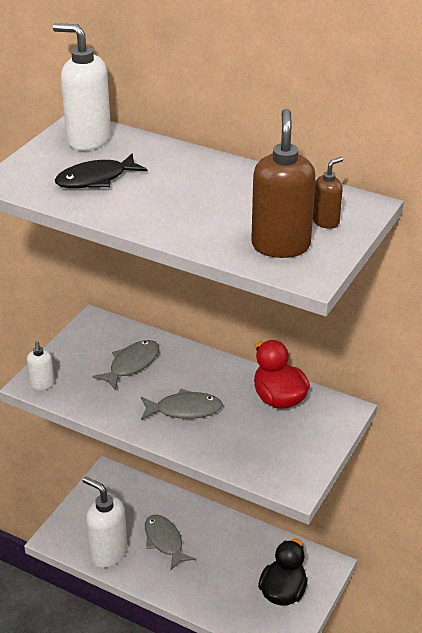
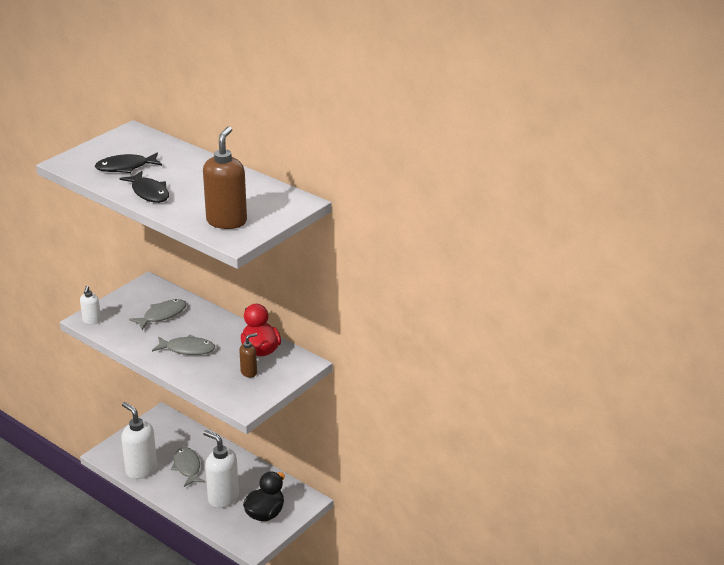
camera: 10 degrees right, 5 degrees down
white soap dispenser [53,23,111,151] -> white soap dispenser moved to [203,430,239,508]
brown soap dispenser [313,157,343,229] -> brown soap dispenser moved to [239,333,257,378]
none -> black fish [120,171,169,203]

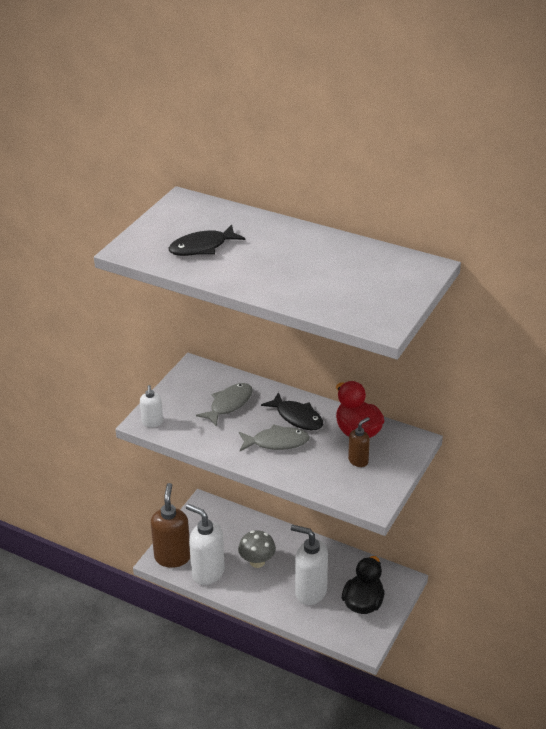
camera: 10 degrees left, 5 degrees up
black fish [120,171,169,203] -> black fish moved to [261,392,323,430]
grey fish [171,447,205,487] -> grey mushroom [238,530,276,568]
brown soap dispenser [203,127,247,229] -> brown soap dispenser moved to [151,483,190,568]

